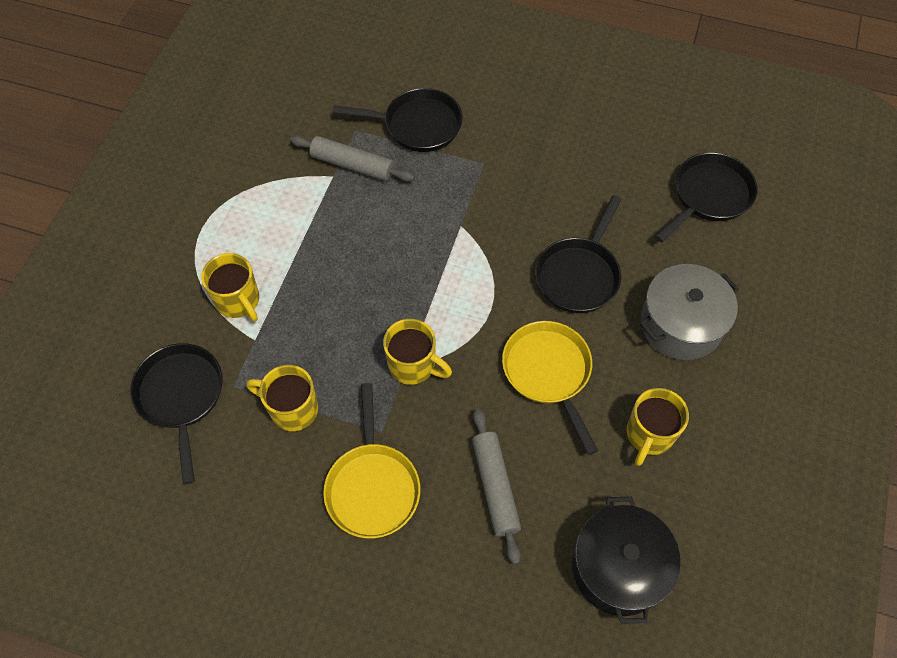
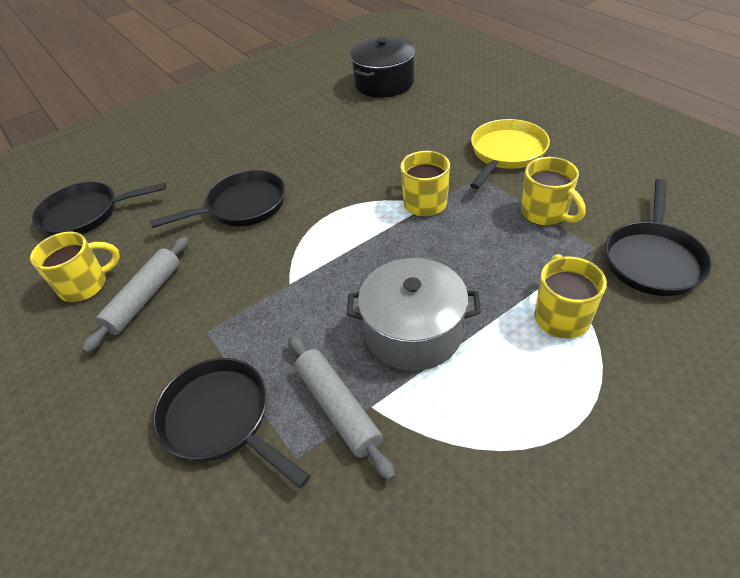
camera: 140 degrees left, 15 degrees down
grey rolling pin [472,408,521,565] -> grey rolling pin moved to [82,237,189,353]
yellow pan [502,321,598,455] -> none
yellow mug [627,388,689,466] -> yellow mug moved to [30,232,120,302]
grey pot [640,264,739,360] -> grey pot moved to [347,258,481,371]

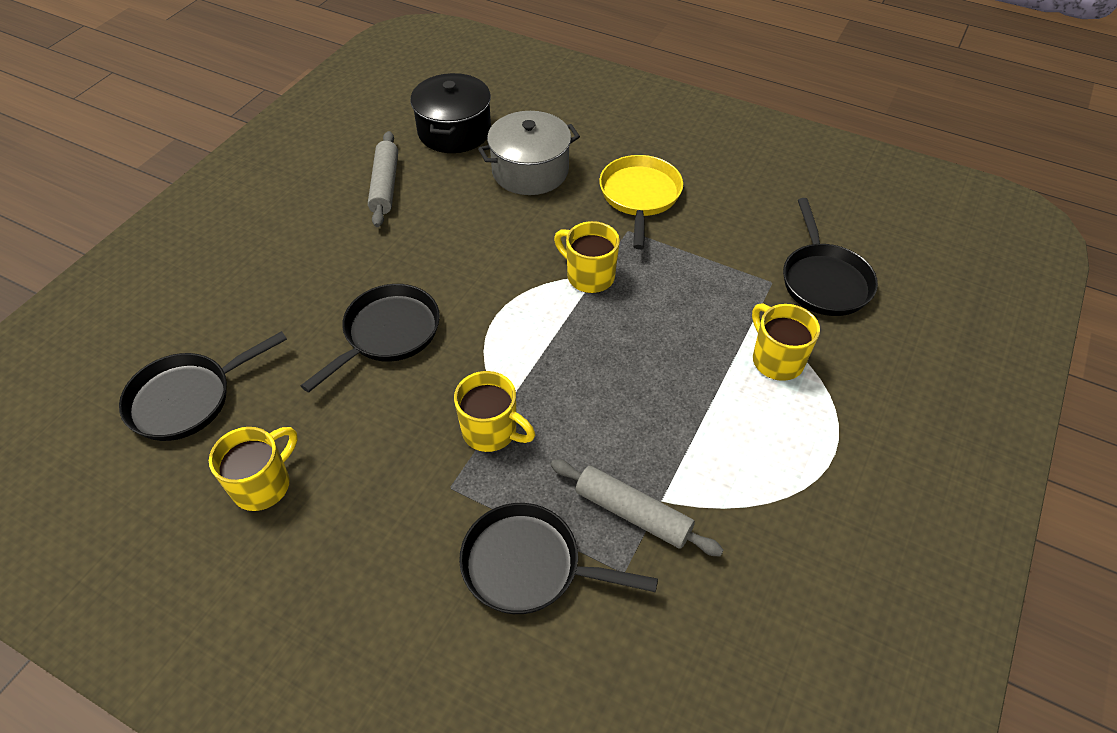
camera: 30 degrees left, 5 degrees up
grey rolling pin [82,237,189,353] -> grey rolling pin moved to [368,131,398,227]
grey pot [347,258,481,371] -> grey pot moved to [478,111,580,195]
yellow mug [521,157,586,226] -> yellow mug moved to [454,371,535,452]

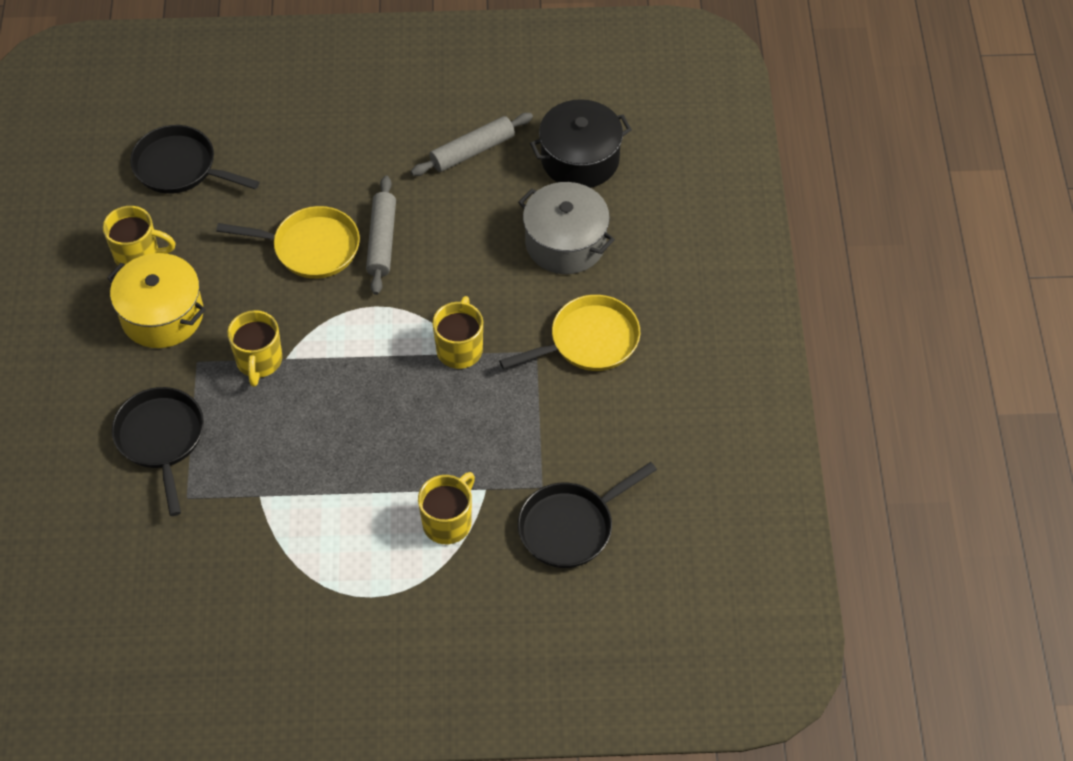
camera: 60 degrees right, 5 degrees up
black pan [301,284,440,393] -> yellow pan [216,206,360,279]
grey rolling pin [551,459,724,557] -> grey rolling pin moved to [366,176,396,295]
none -> yellow pot [107,253,206,348]

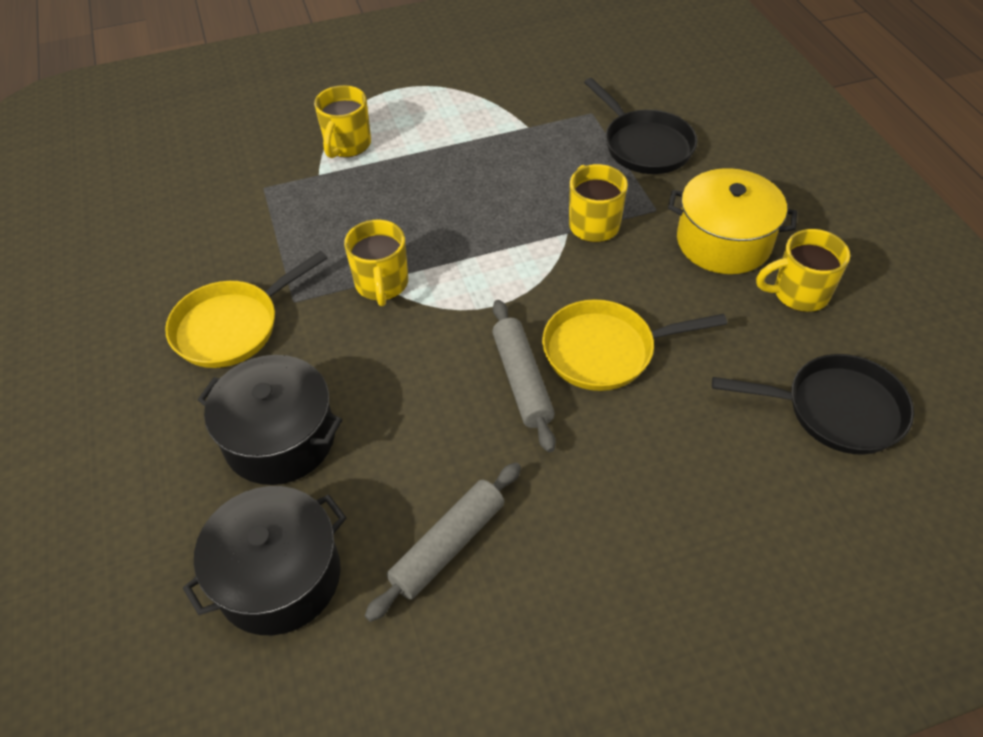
camera: 165 degrees right, 5 degrees down
grey pot [518,182,615,274] -> black pot [198,355,342,485]
black pan [518,462,657,568] -> none

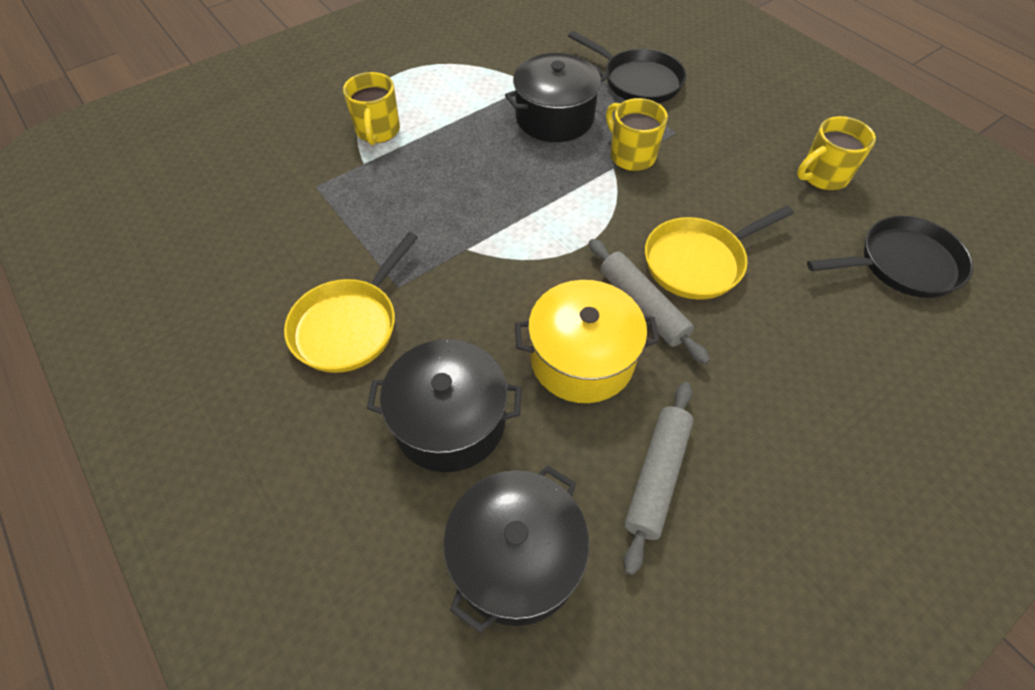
camera: 20 degrees left, 5 degrees up
yellow mug [344,220,408,306] -> none
yellow pot [668,168,797,274] -> yellow pot moved to [515,280,660,403]
none -> black pot [505,53,607,142]

